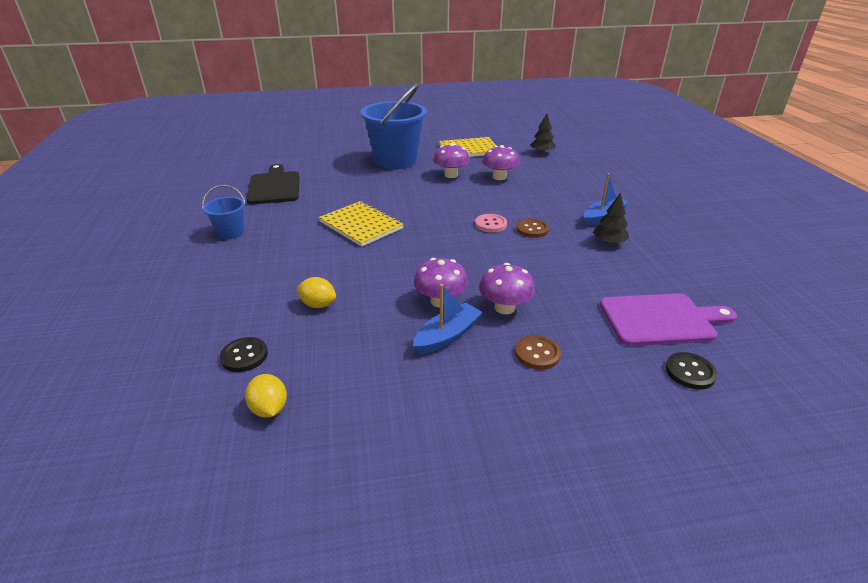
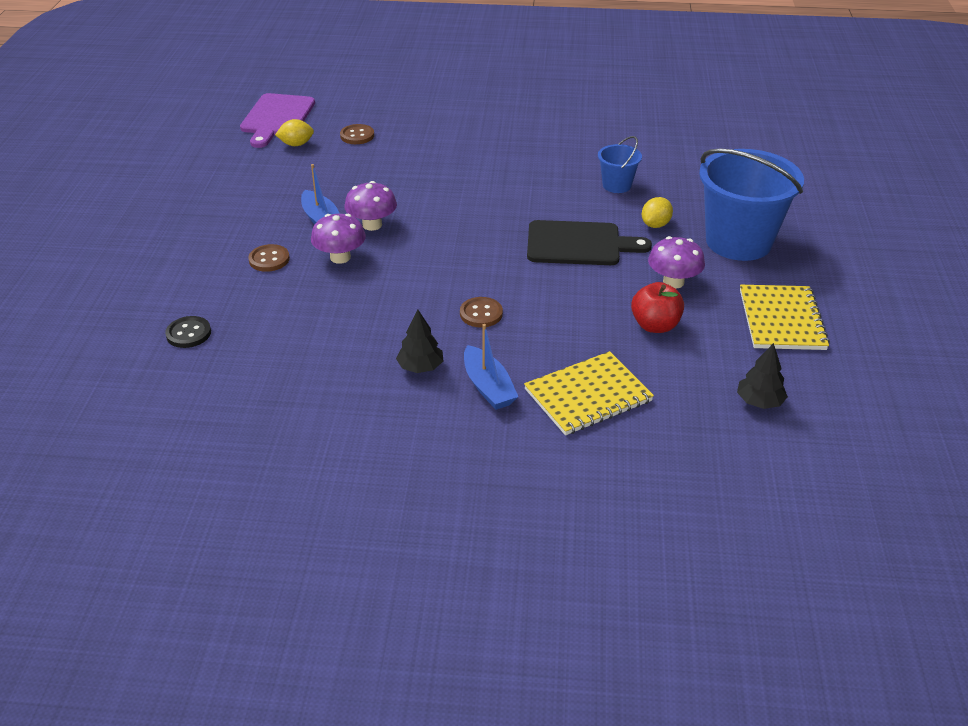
camera: 105 degrees right, 5 degrees up
blue bucket [202,185,246,240] -> blue bucket moved to [598,136,642,193]
black button [220,337,268,372] -> brown button [340,124,374,144]
black cutting board [246,164,299,204] -> black cutting board moved to [527,220,652,265]
yellow lemon [297,277,336,308] -> yellow lemon moved to [642,197,673,228]
yellow notebook [319,201,404,247] -> yellow notebook moved to [524,351,654,435]
pink button [475,214,507,232] -> none
purple mushroom [482,145,519,180] -> red apple [631,282,684,333]
purple cutting board [600,293,737,346] -> purple cutting board moved to [240,93,315,148]

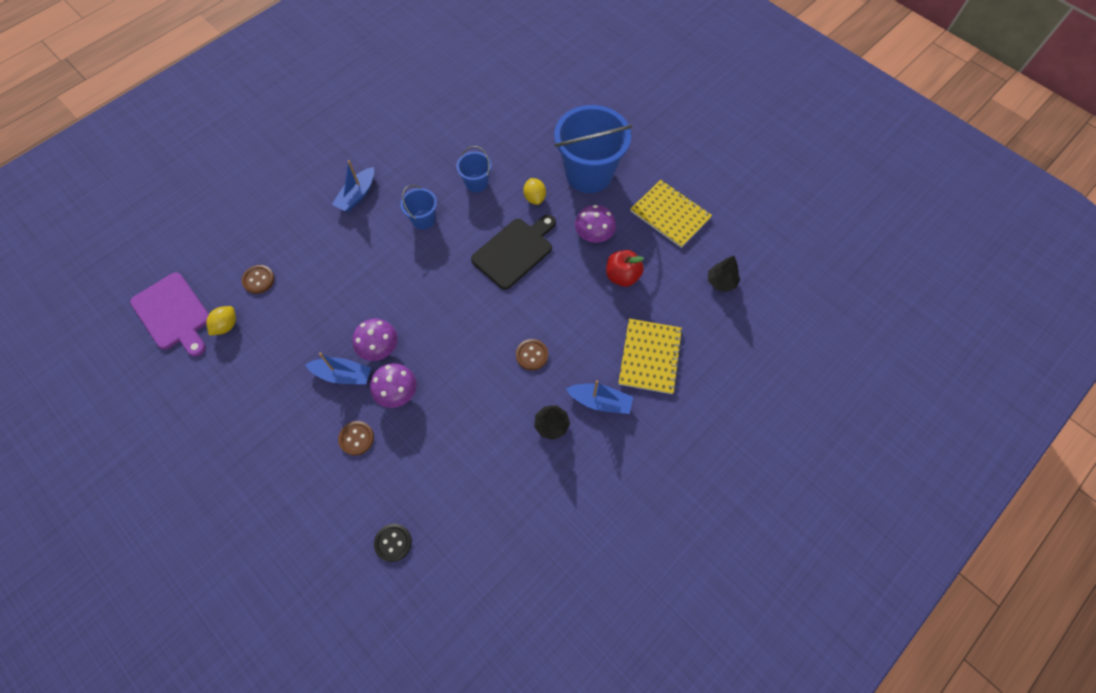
camera: 50 degrees left, 25 degrees up
none -> blue boat [332,160,374,212]
none -> blue bucket [400,185,437,230]

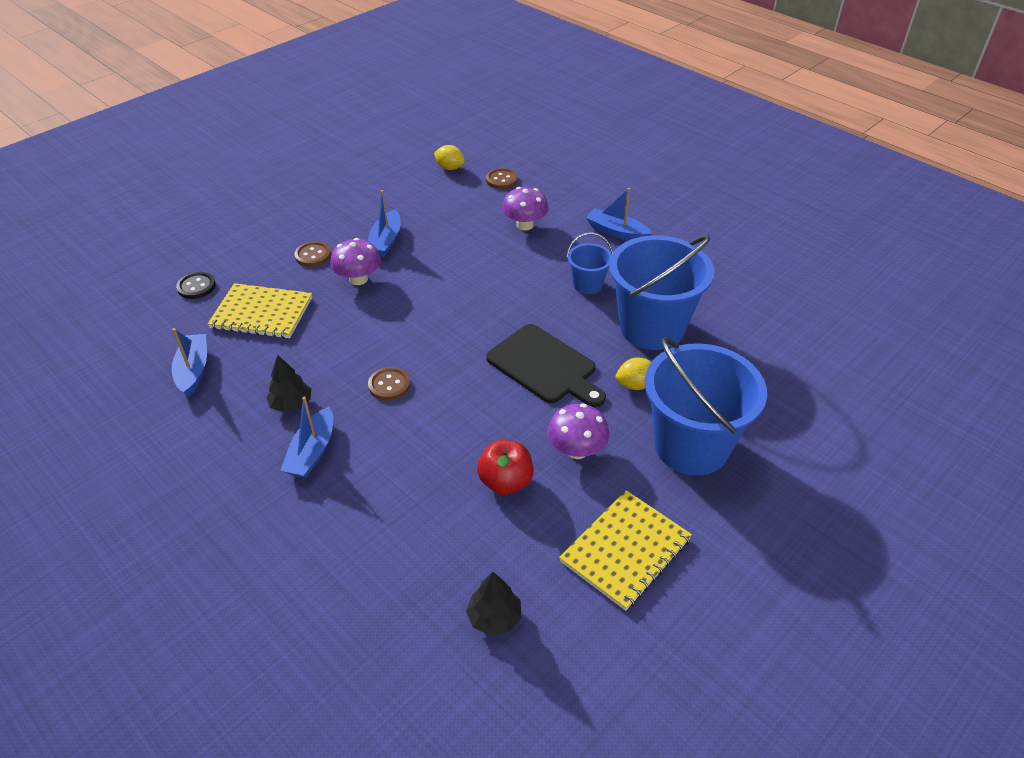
camera: 90 degrees right, 20 degrees down
purple cutting board [130,272,209,357] -> none
purple mushroom [352,318,398,361] -> purple mushroom moved to [502,187,549,231]
blue bucket [456,146,492,193] -> blue bucket [609,235,714,350], size x2.10
yellow notebook [619,319,683,394] -> yellow notebook moved to [208,283,312,338]
none -> blue boat [172,328,207,397]

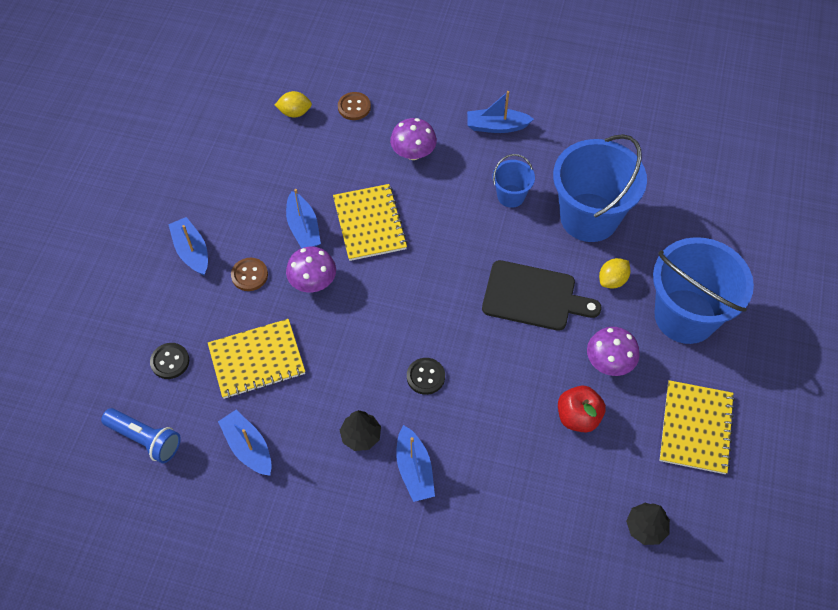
camera: 30 degrees left, 15 degrees up
brown button [368,367,410,401] -> black button [407,358,445,395]
none -> blue flashlight [101,408,181,463]
none -> blue boat [168,217,208,275]
none -> yellow notebook [333,184,408,261]

